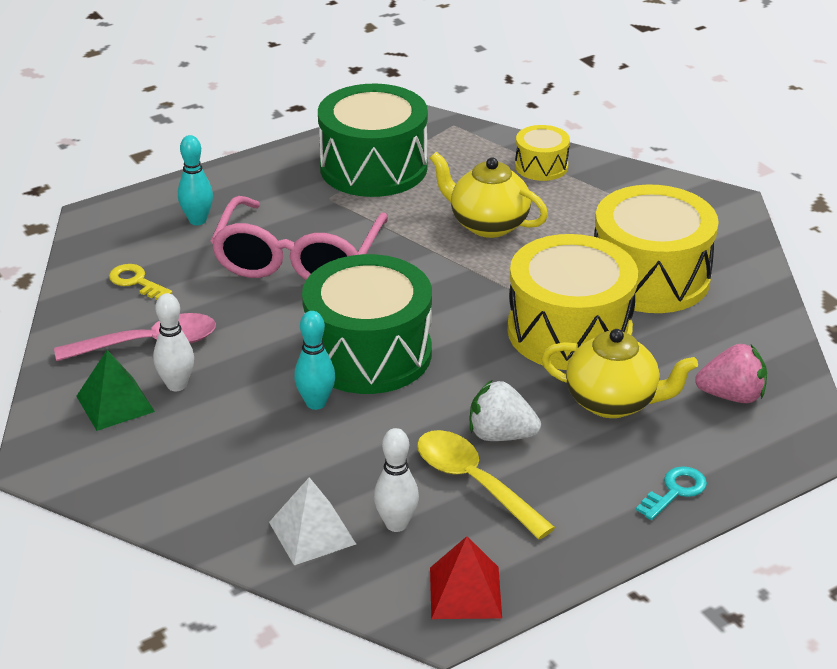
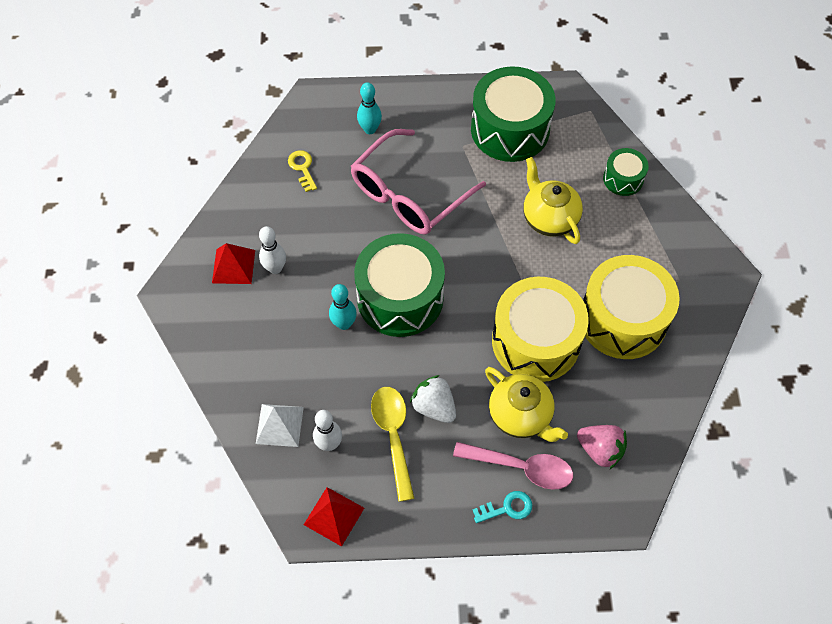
camera: 30 degrees right, 25 degrees up
pink spoon [54,313,216,361] -> pink spoon moved to [453,442,573,490]
green pyramid [76,350,155,431] -> red pyramid [212,243,255,284]
yellow drum [515,125,570,181] -> green drum [603,148,649,196]

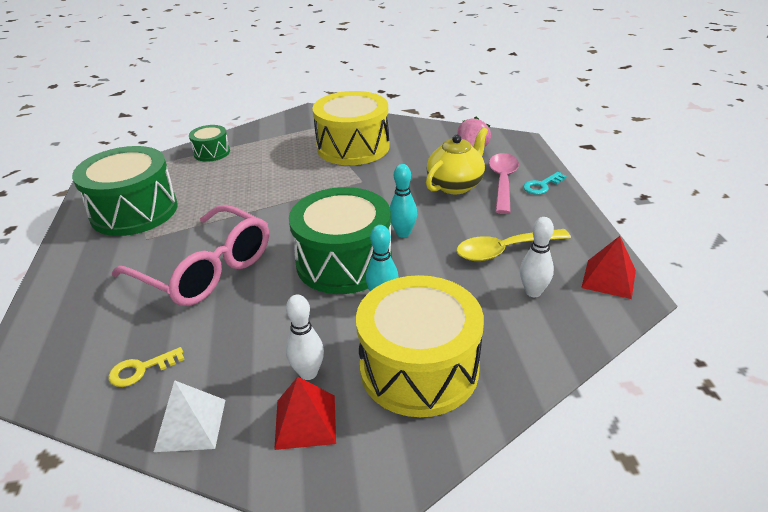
camera: 95 degrees left, 25 degrees down
white pyramid [256,404,304,447] -> white pyramid moved to [154,380,225,452]
turquoise bowling pin [357,82,382,134] -> turquoise bowling pin moved to [390,164,417,238]
white strawberry [410,375,456,423] -> none
turquoise key [473,491,532,523] -> turquoise key turned 105 degrees counterclockwise [523,172,567,195]
yellow drum [492,277,589,382] -> yellow drum moved to [356,275,484,417]
yellow teapot [523,157,583,244] -> none

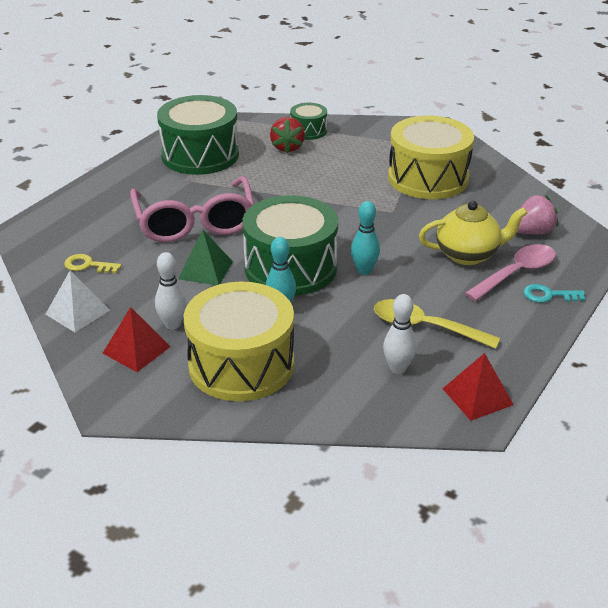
camera: 40 degrees right, 0 degrees up
none -> green pyramid [178,229,233,285]
none -> red strawberry [270,117,305,153]

